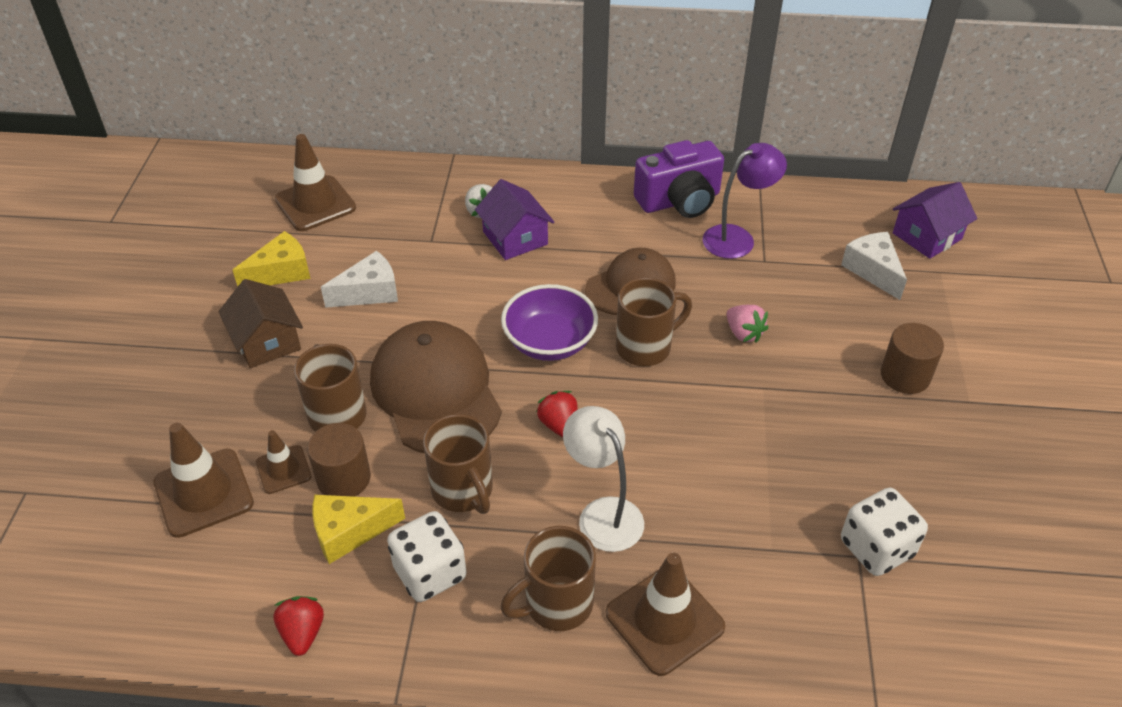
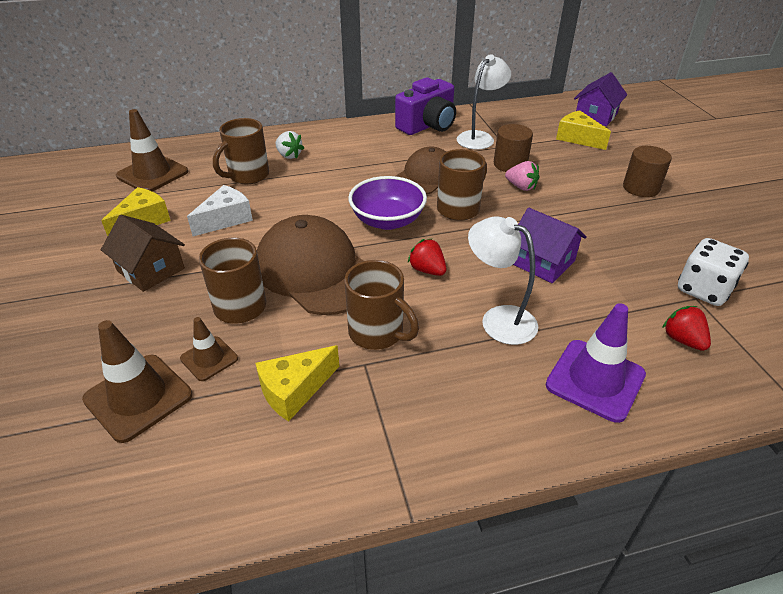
camera: 20 degrees left, 5 degrees down
red strawberry [274,596,324,656] -> red strawberry moved to [662,306,711,351]
brown cylinder [307,423,371,497] -> brown cylinder moved to [494,124,533,172]
white dice [387,511,467,602] -> none
purple house [475,179,554,260] -> purple house moved to [513,208,587,283]
brown mug [500,526,596,631] -> brown mug moved to [213,118,269,184]
brown traffic cone [606,553,726,676] -> purple traffic cone [546,303,646,423]
purple lamp [703,143,787,259] -> white lamp [457,54,511,150]
white cheese [841,232,907,300] -> yellow cheese [556,110,611,150]

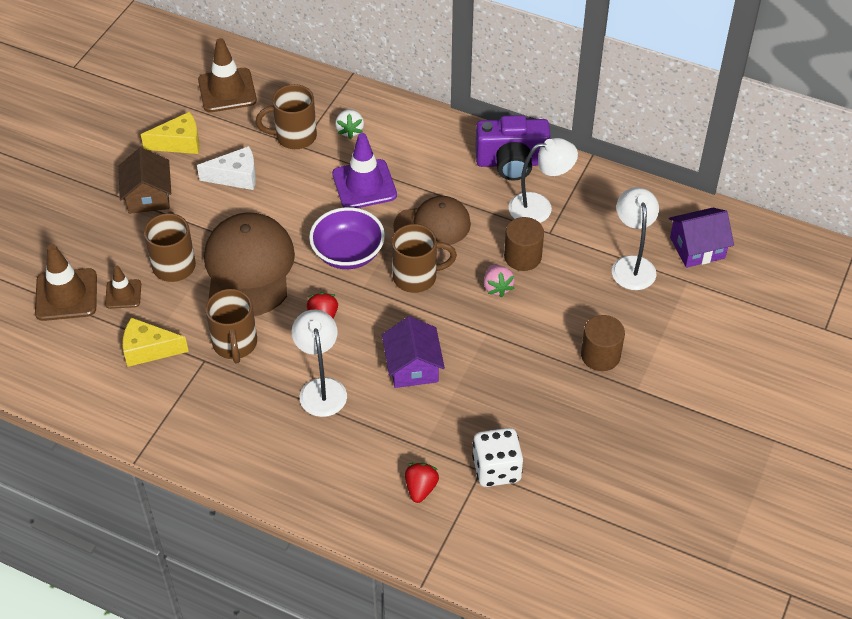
camera: 40 degrees right, 10 degrees up
purple traffic cone [546,303,646,423] -> purple traffic cone moved to [332,133,397,208]
yellow cheese [556,110,611,150] -> white lamp [612,187,659,290]

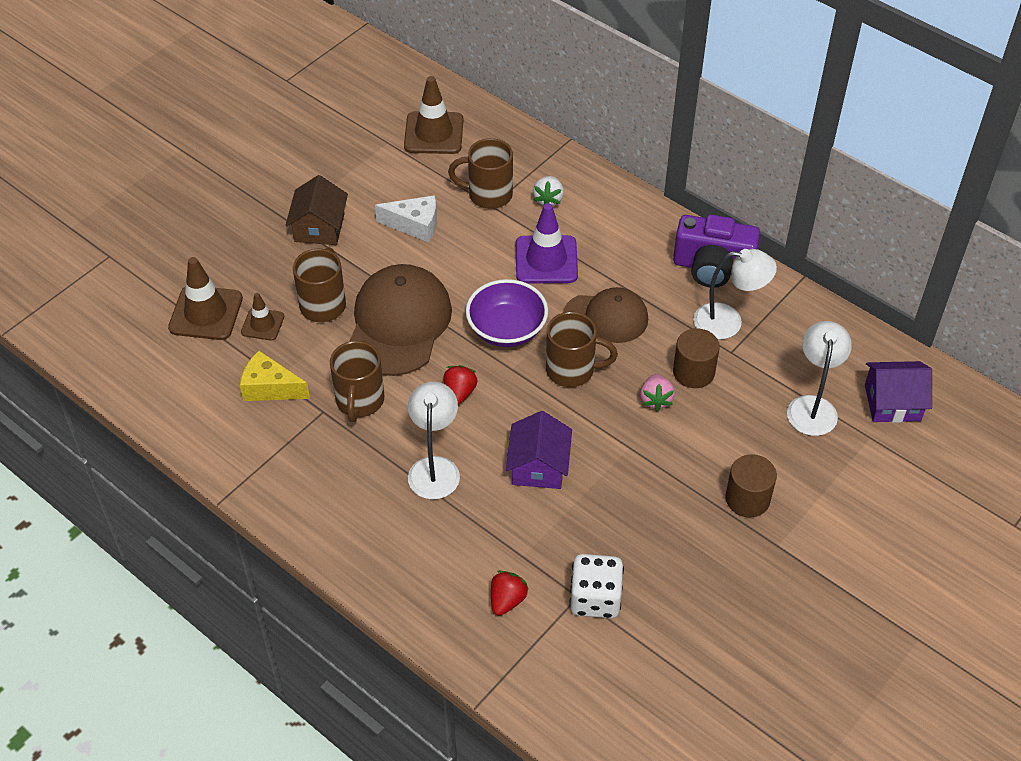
camera: 15 degrees right, 0 degrees up
yellow cheese [141,112,199,154] -> none

